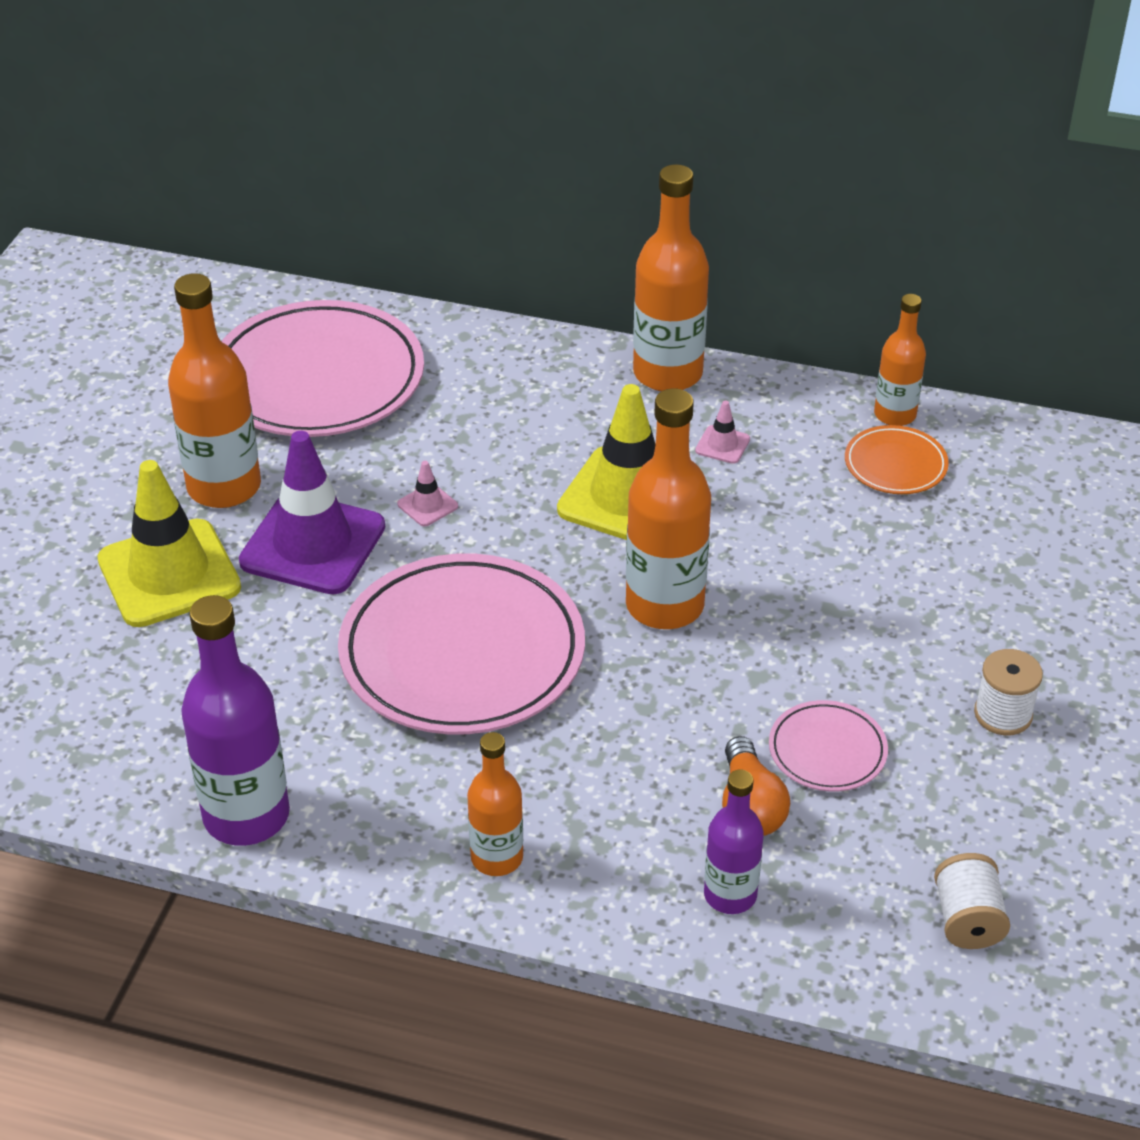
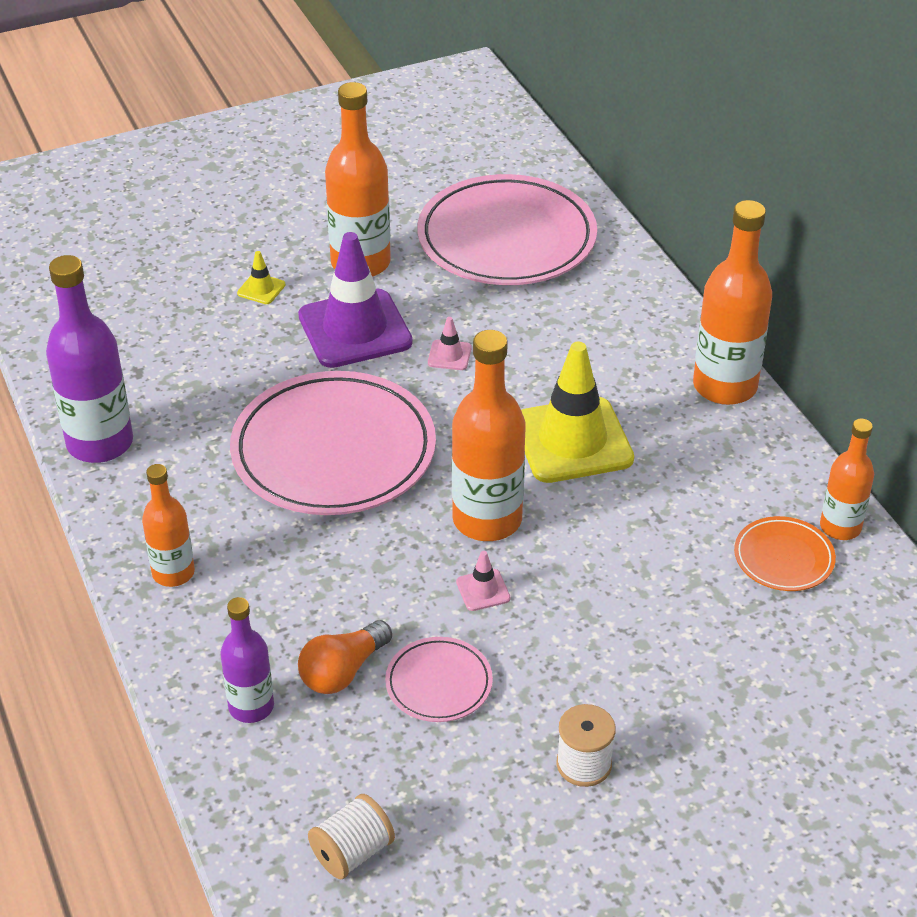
camera: 50 degrees right, 0 degrees up
yellow traffic cone [97,460,241,627] -> yellow traffic cone [237,251,285,304], size x0.41
pink traffic cone [695,401,750,464] -> pink traffic cone moved to [456,551,510,611]

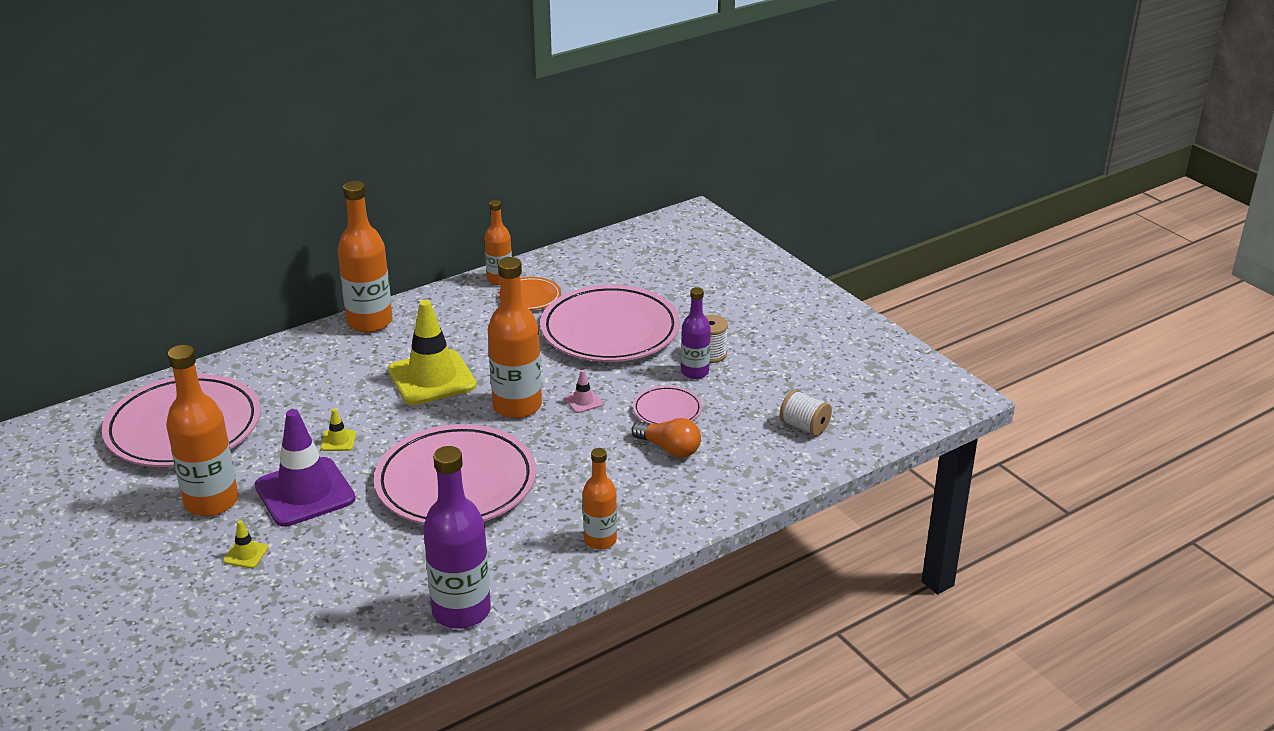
camera: 100 degrees left, 10 degrees down
purple bottle [220,597,274,723] -> purple bottle moved to [681,287,711,379]
pink traffic cone [428,317,472,370] -> yellow traffic cone [321,409,356,451]
none -> pink plate [540,285,680,362]

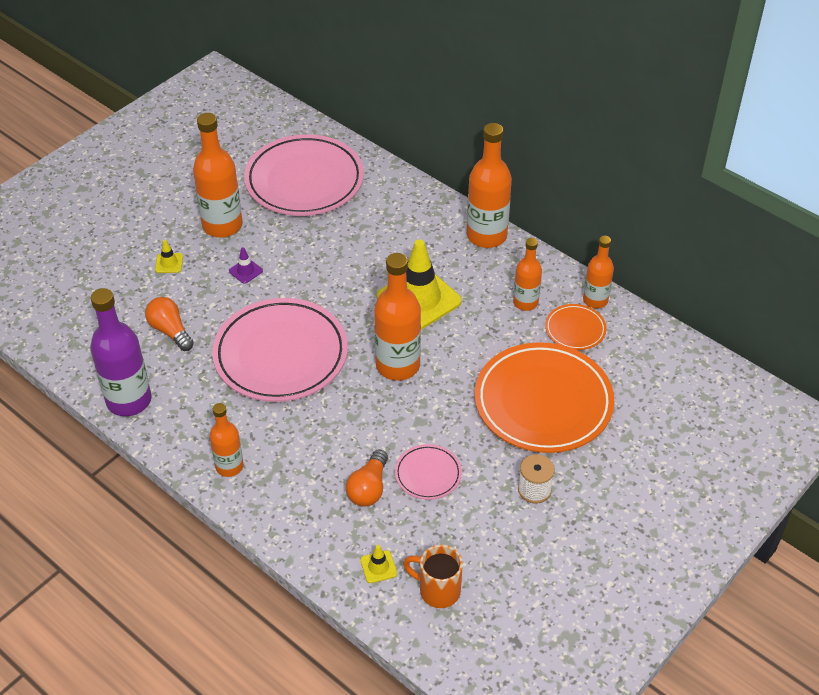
camera: 75 degrees right, 15 degrees up
purple traffic cone [255,409,356,527] -> purple traffic cone [229,247,263,284], size x0.41
yellow traffic cone [321,409,356,451] -> yellow traffic cone moved to [360,545,397,583]
pink plate [540,285,680,362] -> orange plate [475,342,614,453]
pink traffic cone [564,370,603,413] -> none
purple bottle [681,287,711,379] -> none
white spool [779,390,832,436] -> orange mug [403,545,463,608]
none -> orange light bulb [145,297,194,351]
none -> orange bottle [513,238,542,311]

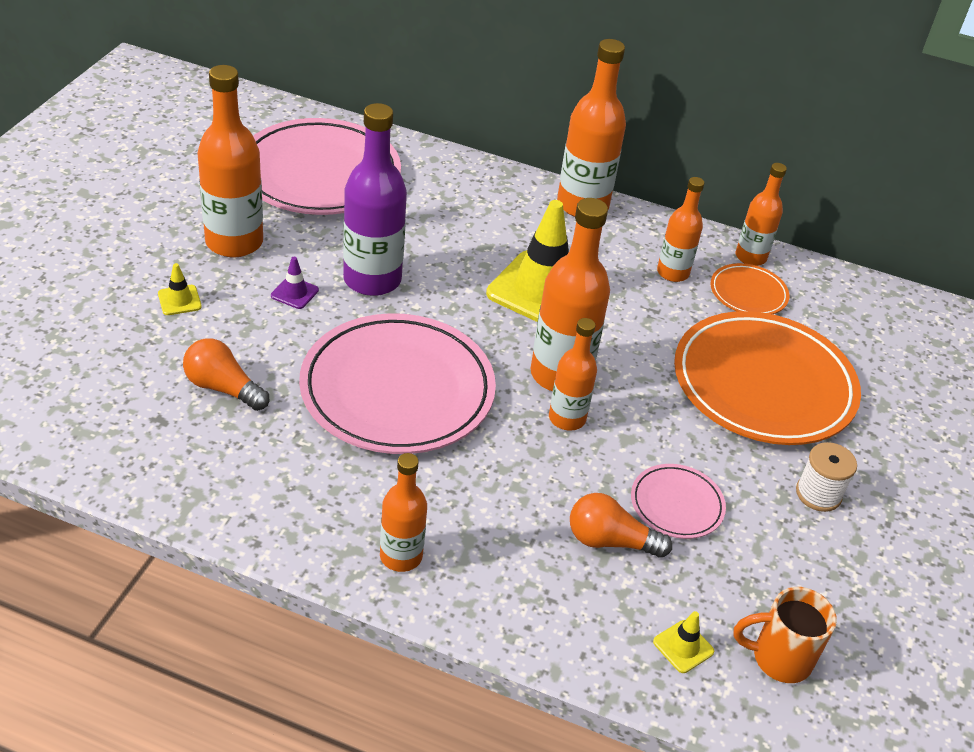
camera: 25 degrees left, 5 degrees down
purple bottle [90,288,152,416] -> purple bottle moved to [343,103,407,296]
orange light bulb [346,449,388,507] -> orange light bulb turned 105 degrees clockwise [570,493,672,558]
none -> orange bottle [549,318,597,431]

